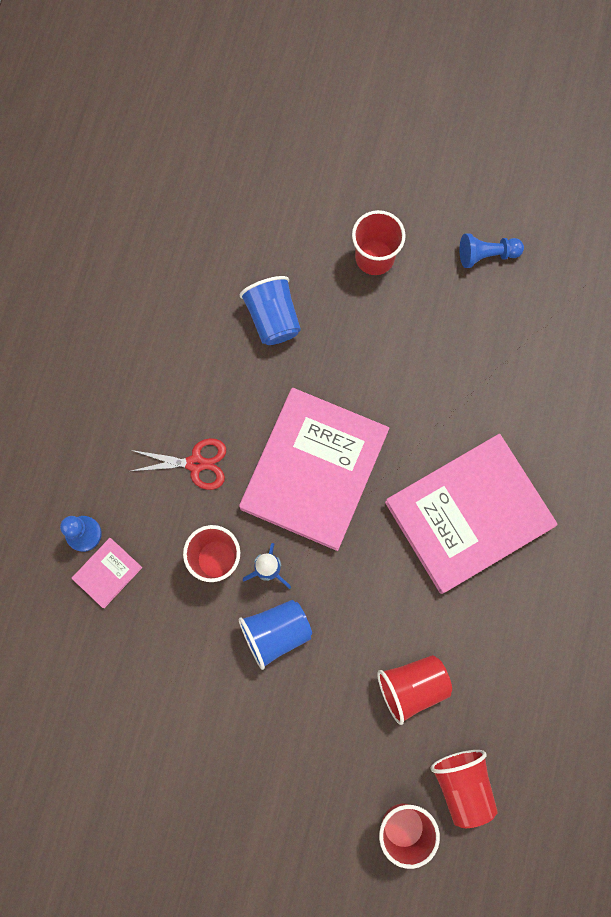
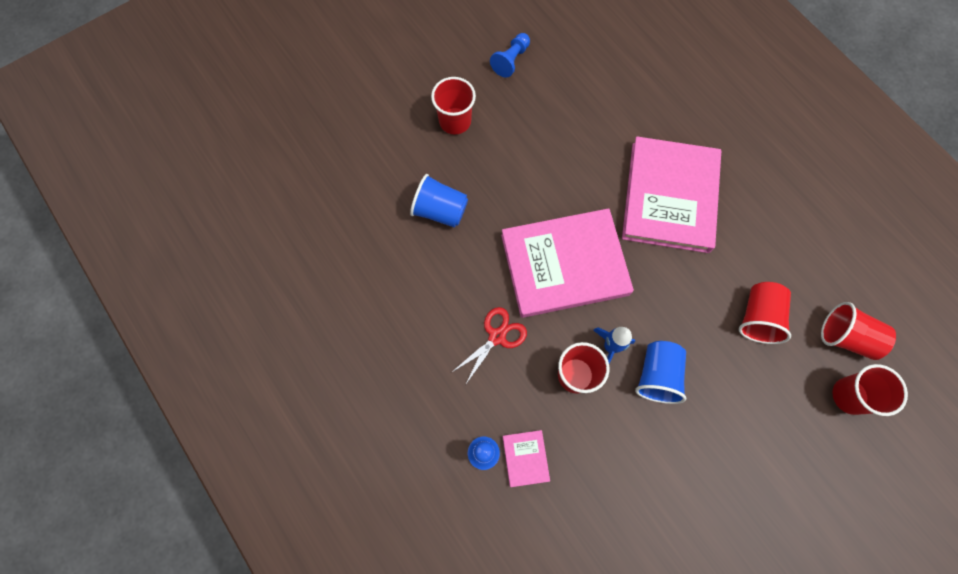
camera: 50 degrees left, 5 degrees down
pink book [239,388,389,551] -> pink book turned 75 degrees counterclockwise [501,208,634,318]

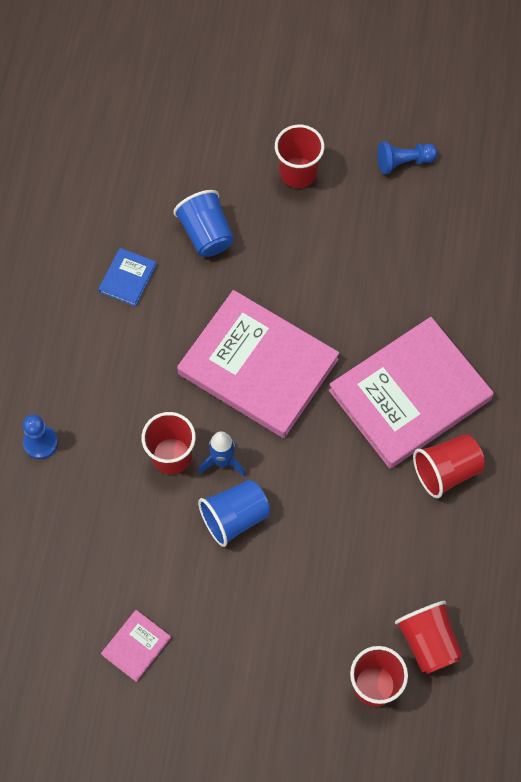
camera: 45 degrees right, 5 degrees down
red scissors [451,307,527,385] -> none
pink book [503,430,550,487] -> pink book moved to [101,610,171,682]
red cup [739,282,791,344] -> red cup moved to [413,434,485,498]
none -> blue book [98,248,156,307]

